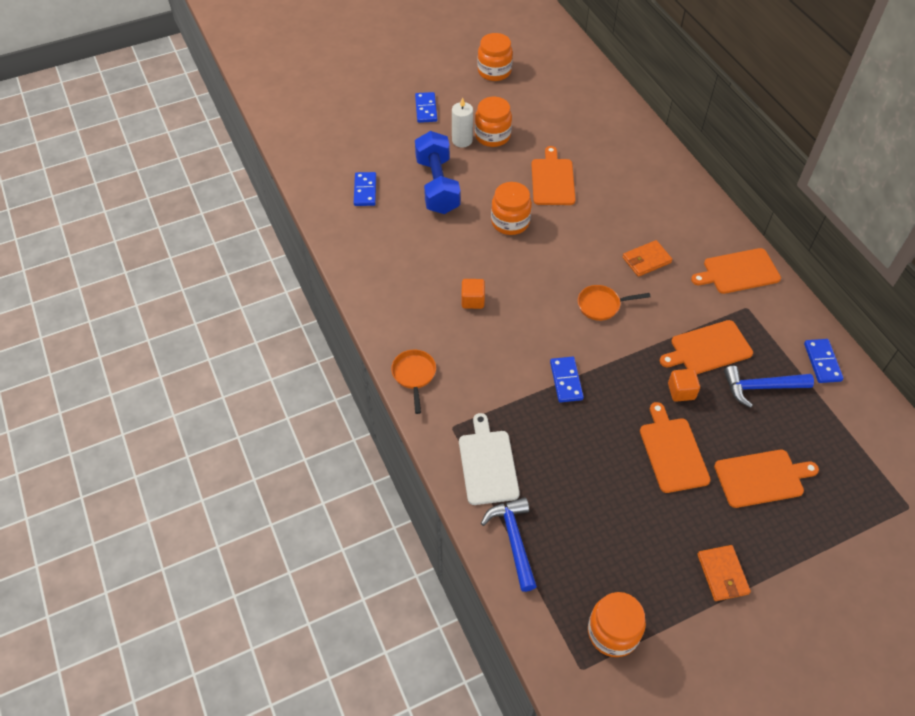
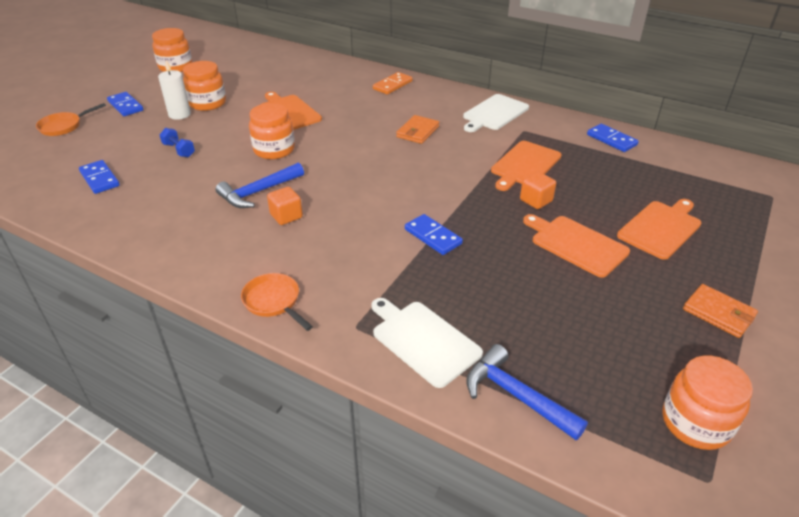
camera: 35 degrees left, 15 degrees down
blue dumbbell [415,131,461,214] -> blue dumbbell [159,128,195,157], size x0.44
orange pan [578,285,651,321] -> orange pan moved to [36,103,106,136]
orange cutting board [691,248,781,294] -> white cutting board [463,94,529,132]
blue hammer [724,366,814,408] -> blue hammer moved to [216,162,304,208]
none -> orange domino [373,72,413,94]

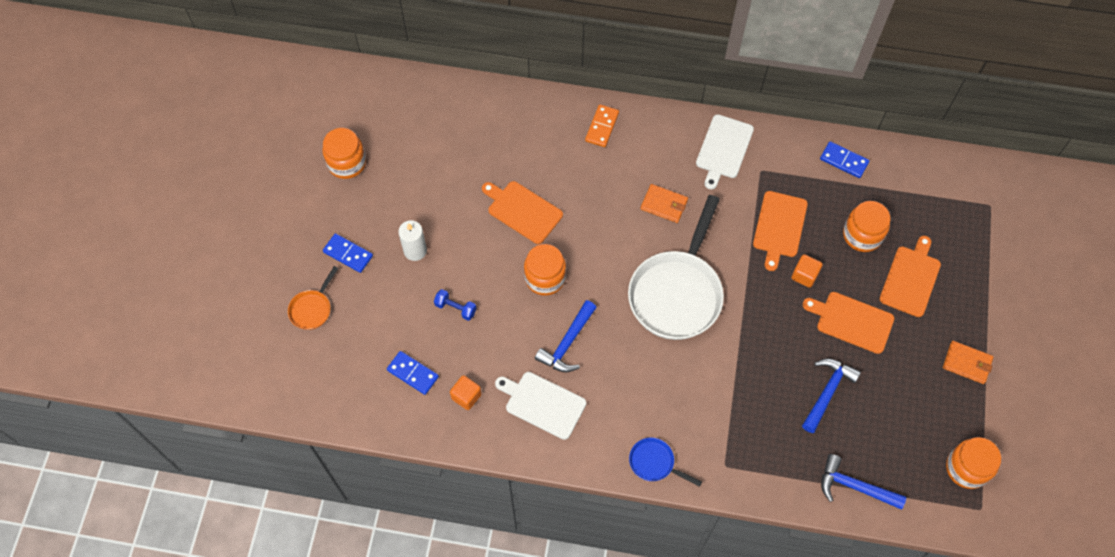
camera: 20 degrees left, 25 degrees up
orange jar [183,61,226,111] -> orange jar moved to [843,201,891,252]
orange pan [241,273,313,331] -> blue pan [629,437,702,487]
orange cube [267,187,303,225] -> orange cube moved to [450,375,482,410]
white cutting board [371,298,483,388] -> white cutting board moved to [495,372,586,440]
orange wallet [396,115,439,144] -> orange wallet turned 75 degrees counterclockwise [641,184,688,223]
blue domino [405,214,463,255] -> none
none -> white pan [628,195,724,340]
none -> blue hammer [802,358,861,433]

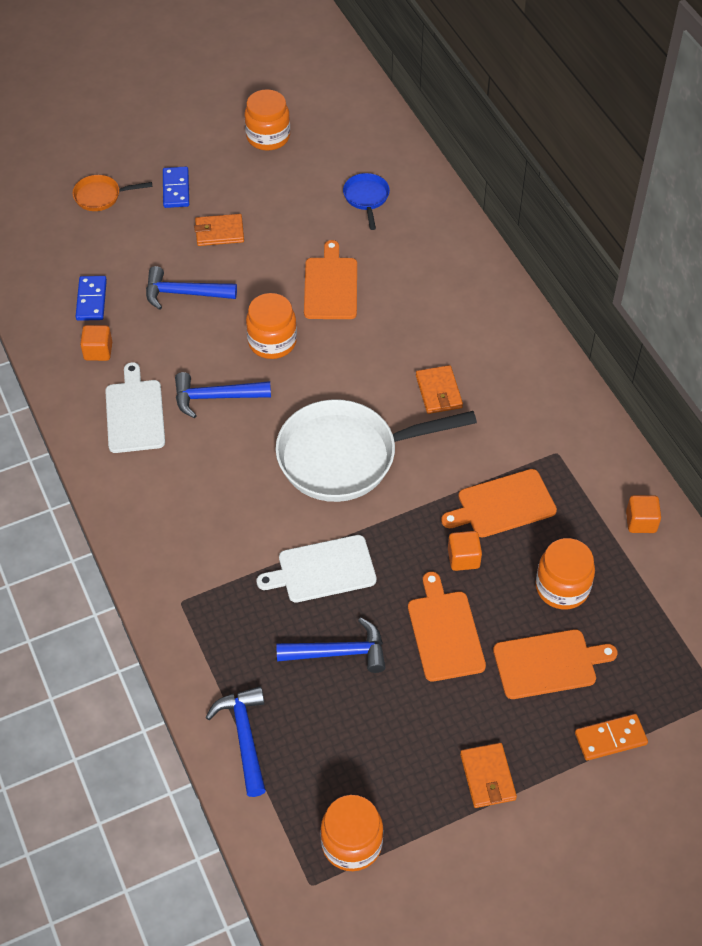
camera: 55 degrees right, 10 degrees down
white candle [398,220,427,261] -> orange wallet [194,214,244,246]
blue dumbbell [434,289,476,321] -> blue hammer [146,266,237,310]
orange domino [585,104,619,147] -> orange domino moved to [575,714,648,761]
blue pan [629,437,702,487] -> blue pan moved to [343,173,390,230]
white cutting board [696,114,754,190] -> white cutting board moved to [257,535,377,603]
blue domino [820,141,869,178] -> orange cube [626,495,661,533]

